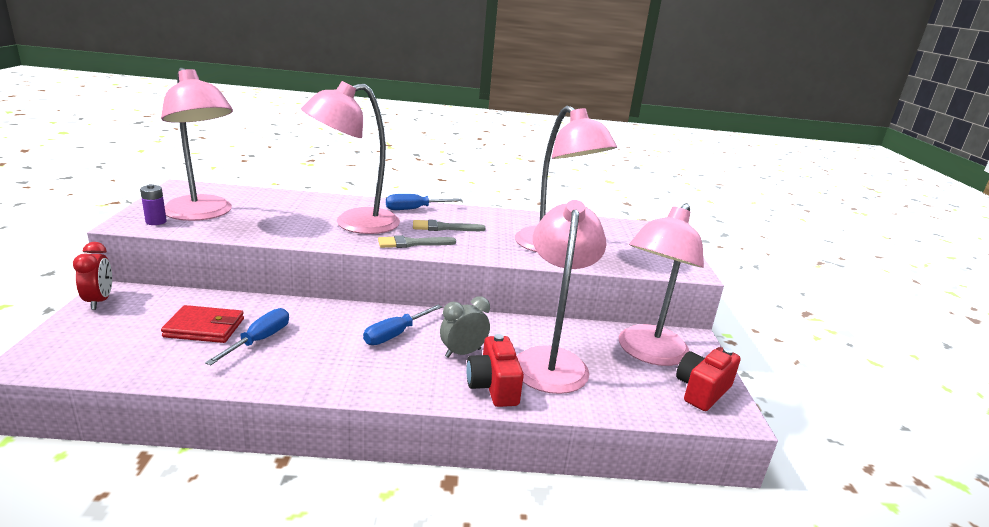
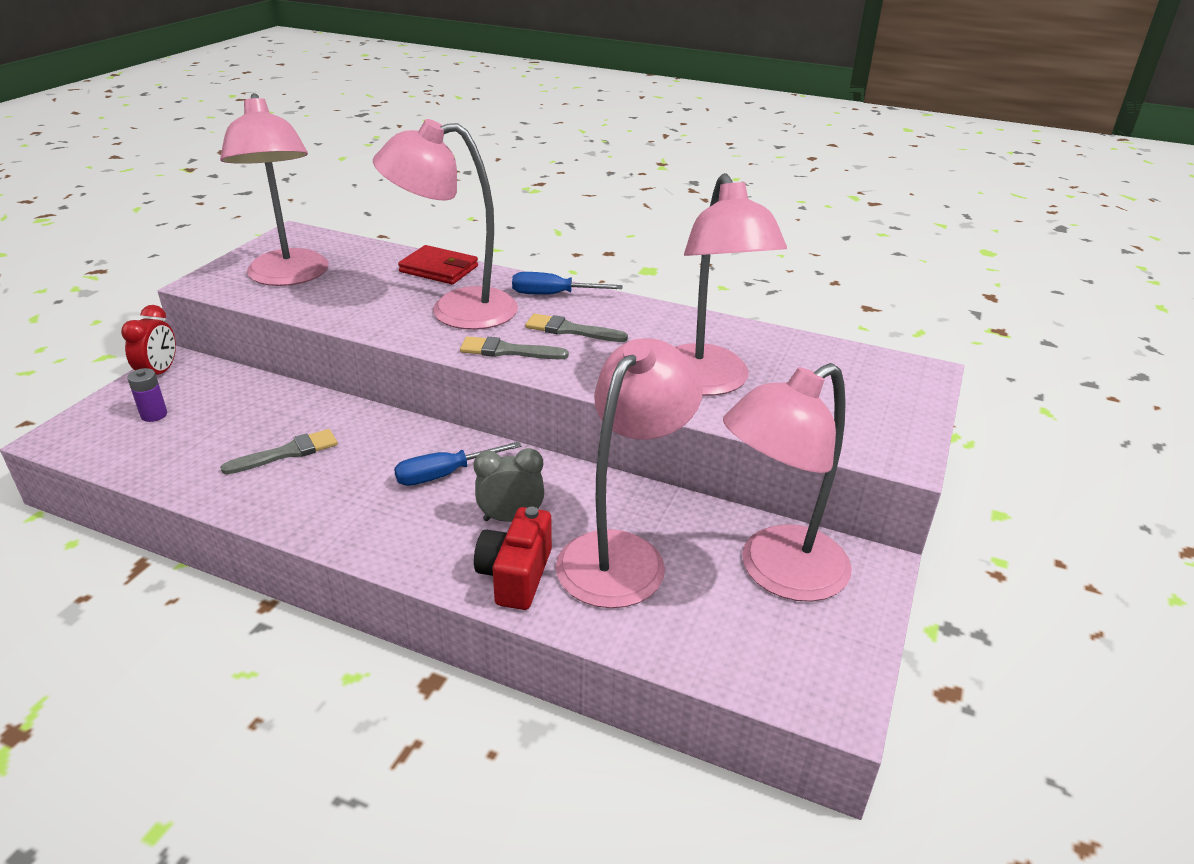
camera: 25 degrees right, 10 degrees up
purple battery [140,184,167,225] -> purple battery moved to [127,368,167,422]
red wallet [161,305,244,343] -> red wallet moved to [398,245,478,284]
blue screwdriver [205,308,289,365] -> grey brush [220,429,338,474]
red camera [676,347,741,411] -> none

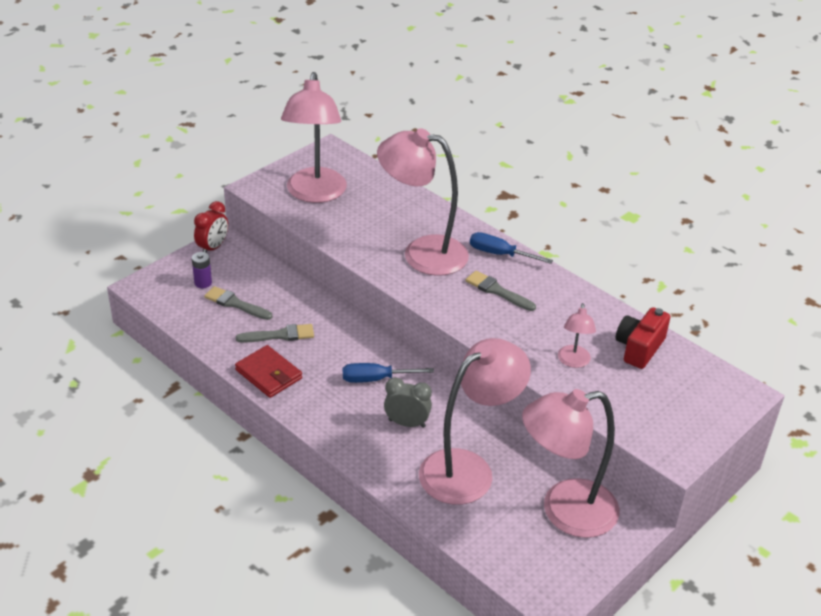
camera: 20 degrees right, 5 degrees up
red wallet [398,245,478,284] -> red wallet moved to [235,345,302,398]
grey brush [460,336,569,359] -> grey brush moved to [204,286,272,320]
red camera [474,507,552,610] -> red camera moved to [616,307,671,369]
pink lamp [675,173,787,396] -> pink lamp [558,303,596,368], size x0.47

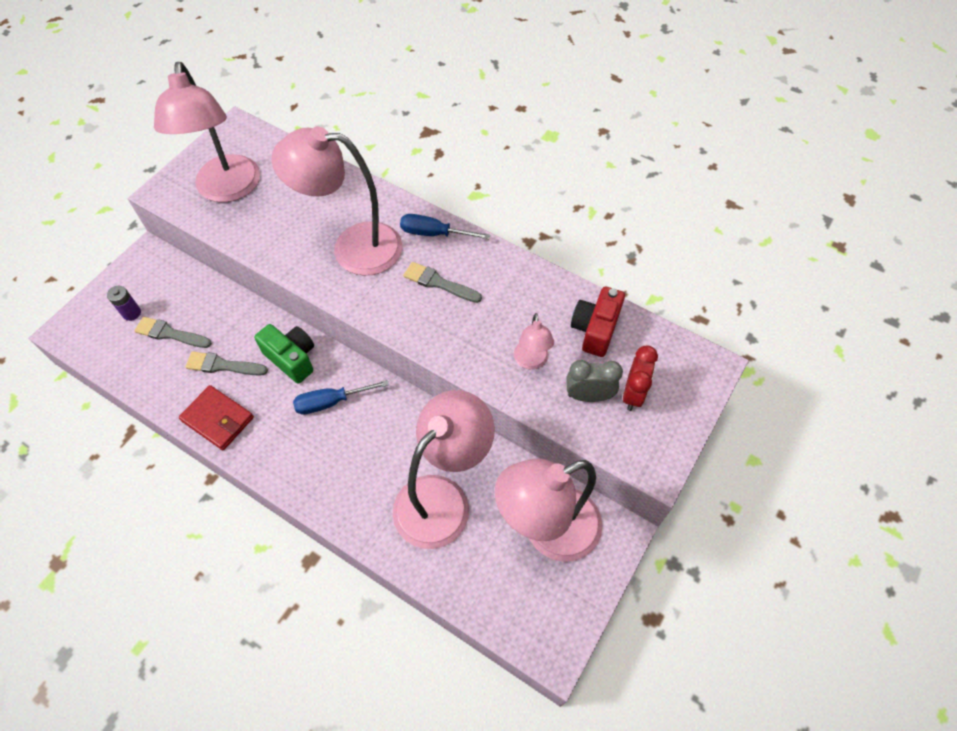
camera: 10 degrees left, 20 degrees up
red clock [194,201,228,253] -> red clock moved to [623,345,658,411]
grey brush [236,324,314,343] -> grey brush turned 150 degrees counterclockwise [185,351,268,376]
grey clock [384,377,432,428] -> grey clock moved to [566,360,623,402]
none -> green camera [254,324,314,384]

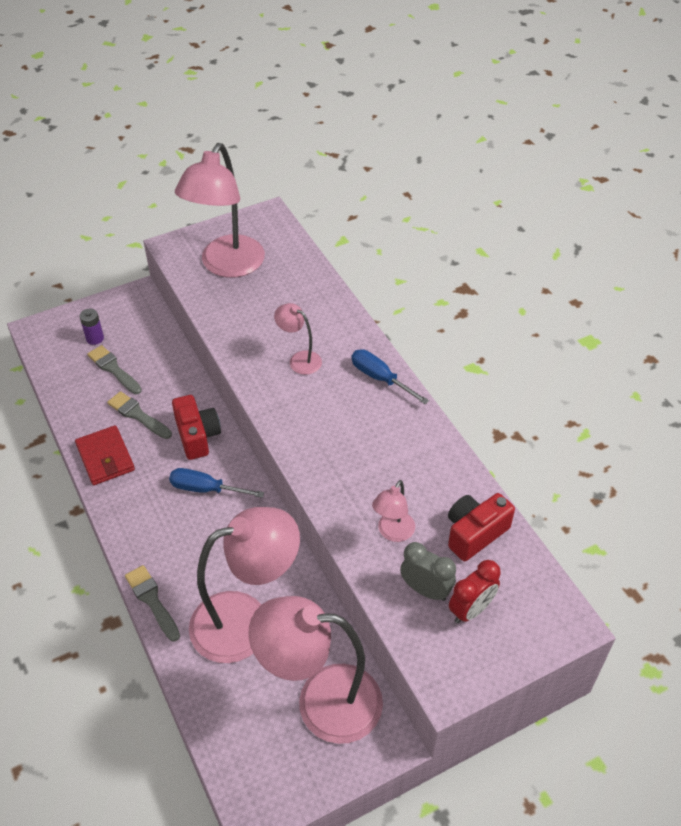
camera: 30 degrees right, 10 degrees down
green camera [254,324,314,384] -> red camera [172,395,221,460]
pink lamp [271,127,402,276] -> pink lamp [274,303,322,375], size x0.47
grey brush [403,262,482,303] -> grey brush moved to [125,565,180,642]

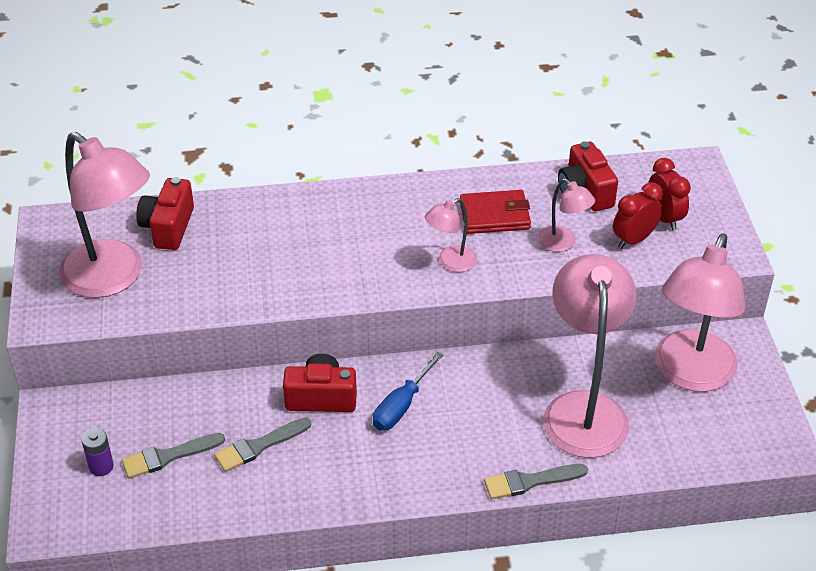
camera: 70 degrees left, 5 degrees down
red wallet [75,425,135,485] -> red wallet moved to [460,190,531,234]
pink lamp [274,303,322,375] -> pink lamp moved to [425,198,477,272]
blue screwdriver [351,349,429,404] -> none
grey clock [400,542,456,601] -> red clock [613,182,663,249]
none -> red camera [136,177,194,250]

